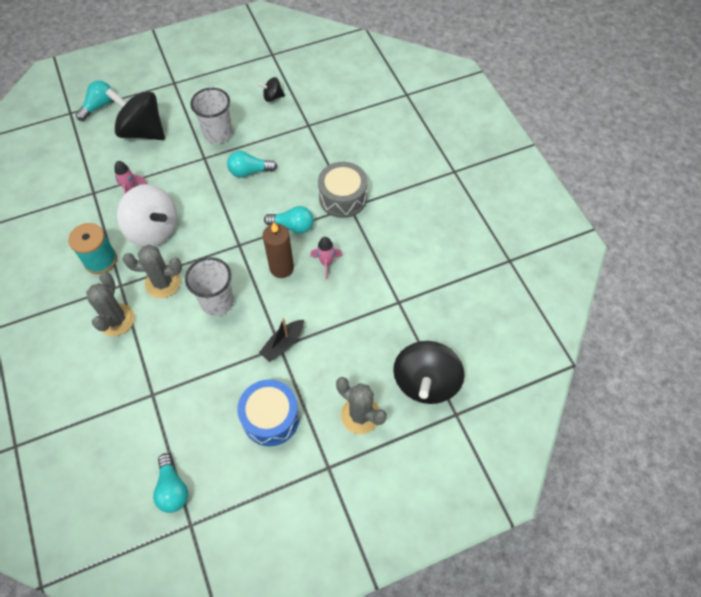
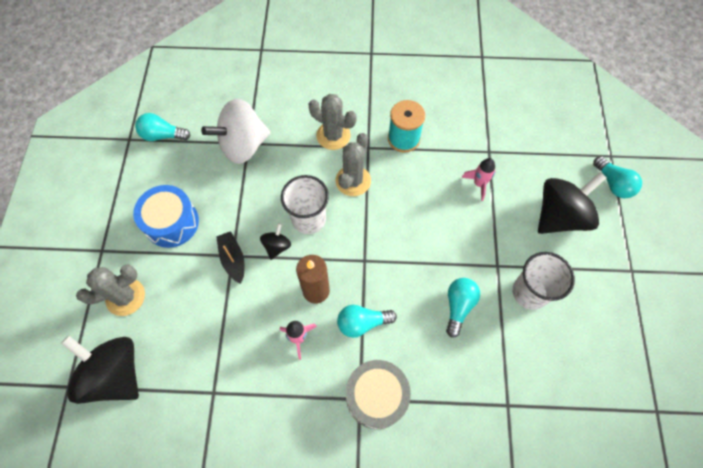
camera: 115 degrees right, 5 degrees up
white spinning top [117,184,177,247] -> white spinning top moved to [201,99,271,164]
black spinning top [258,77,285,102] -> black spinning top moved to [260,223,291,260]
turquoise light bulb [264,206,314,234] -> turquoise light bulb turned 45 degrees clockwise [337,305,397,338]

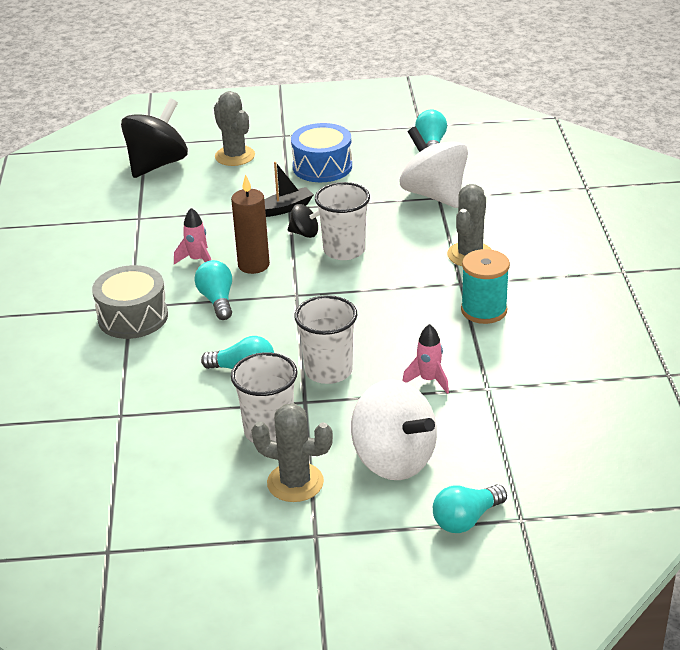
camera: 85 degrees right, 30 degrees down
grey cactus [335,133,371,196] -> grey cactus moved to [251,403,333,502]
black spinning top [538,172,607,234] -> white spinning top [351,379,437,480]
none -> white cup [294,295,357,384]

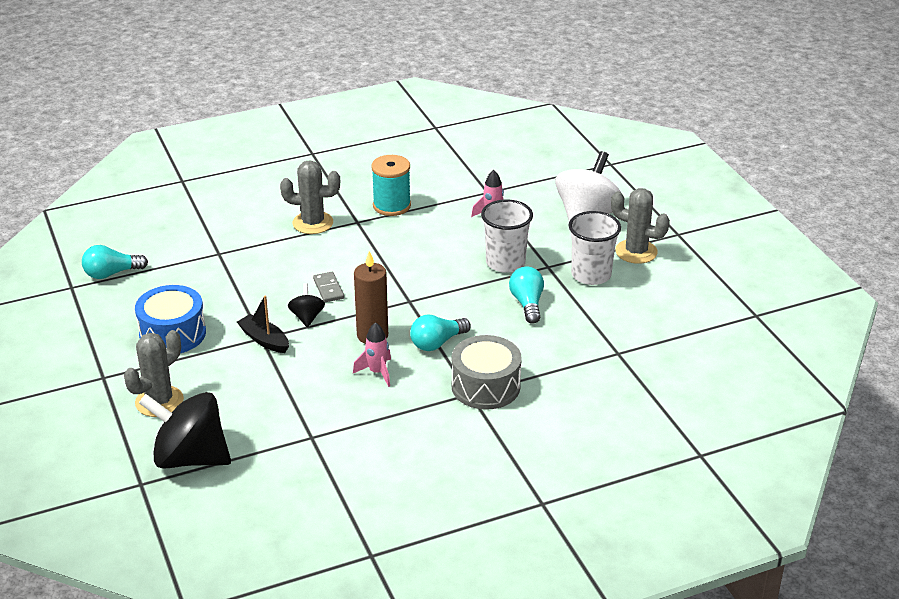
camera: 110 degrees left, 0 degrees up
grey cactus [251,403,333,502] -> grey cactus turned 60 degrees counterclockwise [611,188,670,264]
white cup [315,182,370,260] -> grey domino [313,272,344,302]
white spinning top [400,127,468,208] -> none
turquoise light bulb [433,485,507,533] -> none

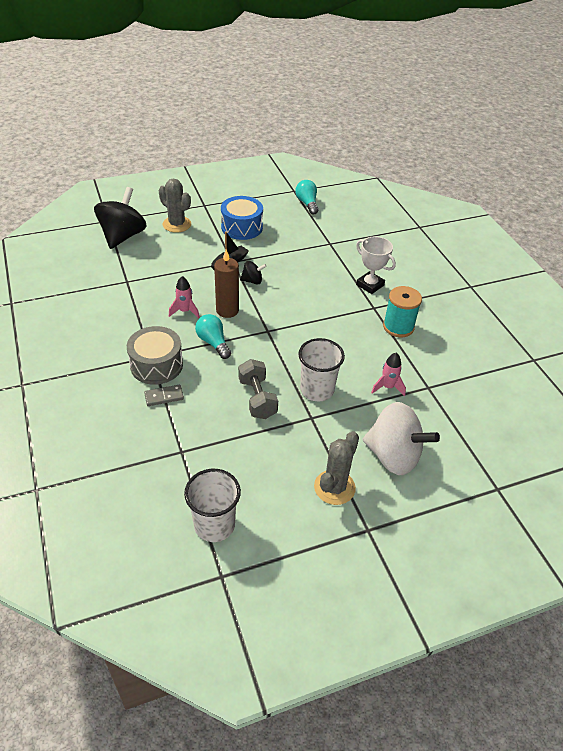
camera: 90 degrees right, 10 degrees up
grey cactus [280,160,340,234] -> white trophy [356,236,396,294]
grey domino [313,272,344,302] -> grey domino moved to [144,385,184,406]
turquoise light bulb [509,267,544,324] -> grey dumbbell [238,359,278,419]
white cup [569,211,621,285] -> white cup moved to [184,469,241,542]

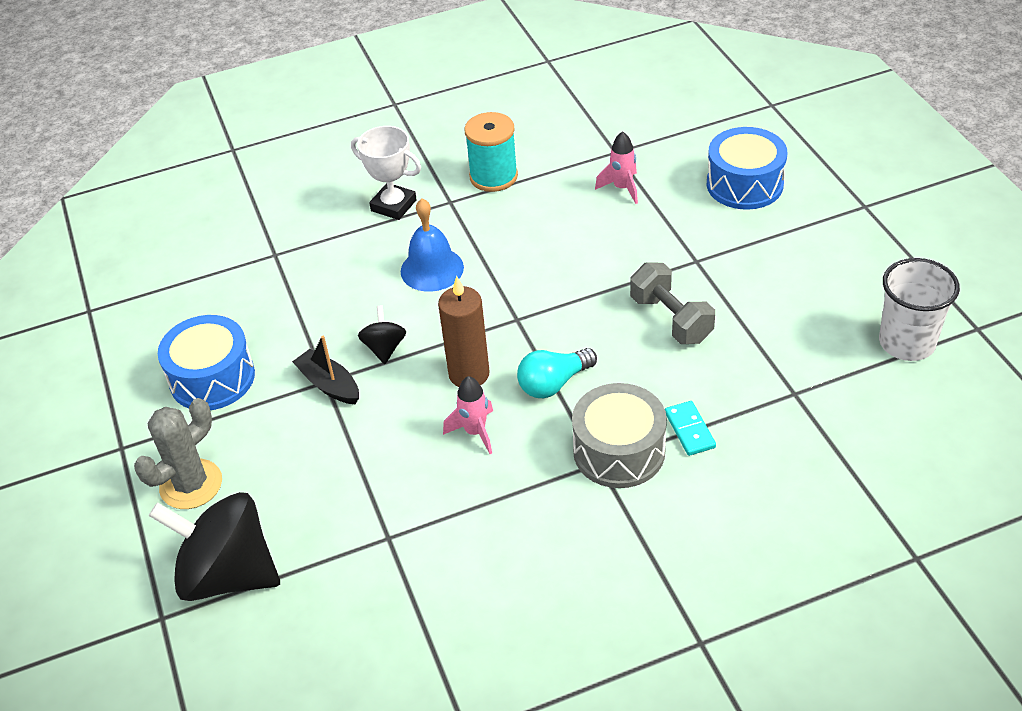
camera: 85 degrees left, 0 degrees up
grey domino [144,385,184,406] -> turquoise domino [665,401,716,456]
grey dumbbell [238,359,278,419] -> grey dumbbell turned 75 degrees clockwise [630,262,715,344]
turquoise light bulb [295,180,318,215] -> none
white cup [298,338,345,401] -> none
grey cactus [314,431,359,505] -> none
white trophy [356,236,396,294] -> white trophy turned 75 degrees clockwise [351,126,421,220]
white spinning top [363,402,440,475] -> blue drum [707,127,787,210]
none -> blue bell [401,199,464,292]

